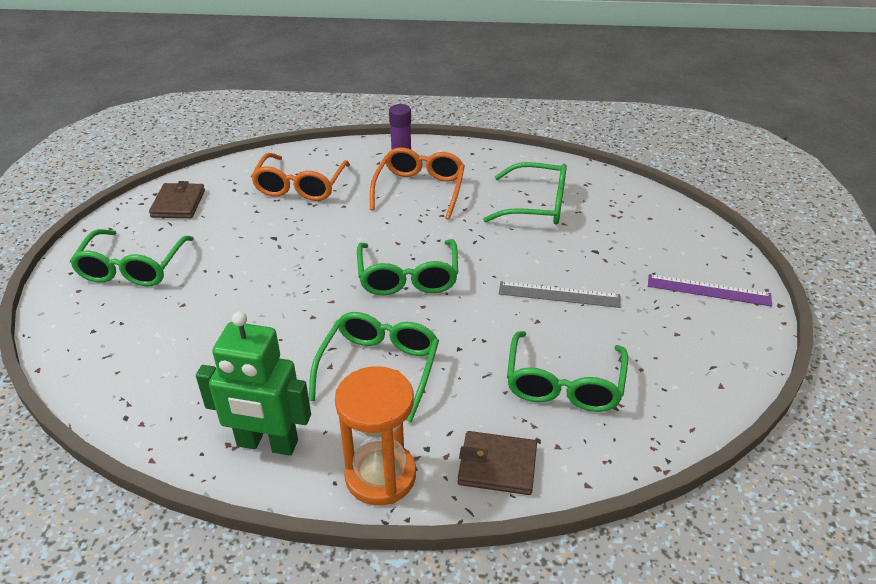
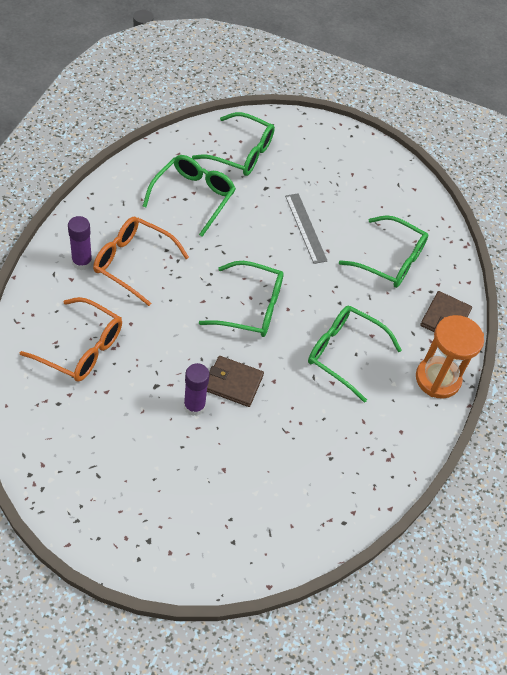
camera: 80 degrees left, 15 degrees up
green glasses [70,229,194,286] -> green glasses moved to [192,112,275,176]
brown wallet [149,181,205,218] -> brown wallet moved to [207,356,264,407]
green robot [196,311,311,456] -> none
grey ruler [499,281,620,308] -> grey ruler turned 45 degrees counterclockwise [285,193,328,264]
purple ruler [648,274,772,307] -> none
none -> purple glue stick [184,363,210,416]

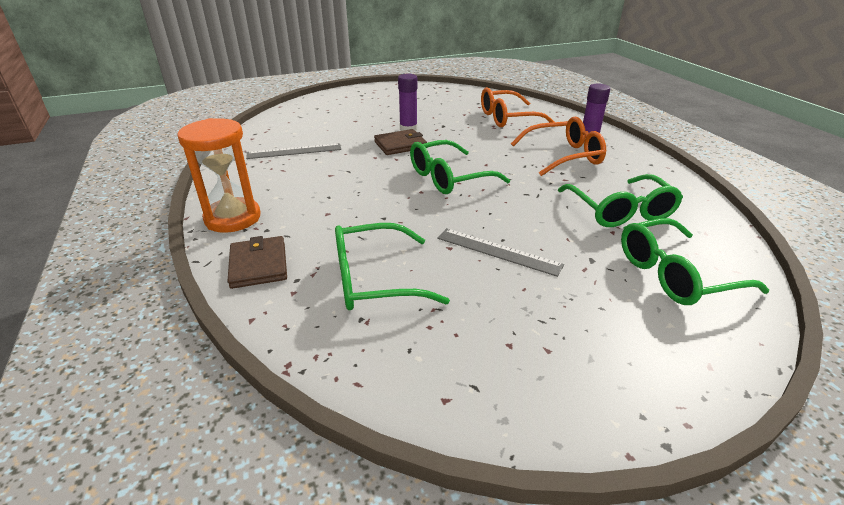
camera: 145 degrees right, 20 degrees down
green glasses [308,306,402,403] -> none
none -> grey ruler [246,143,341,159]

